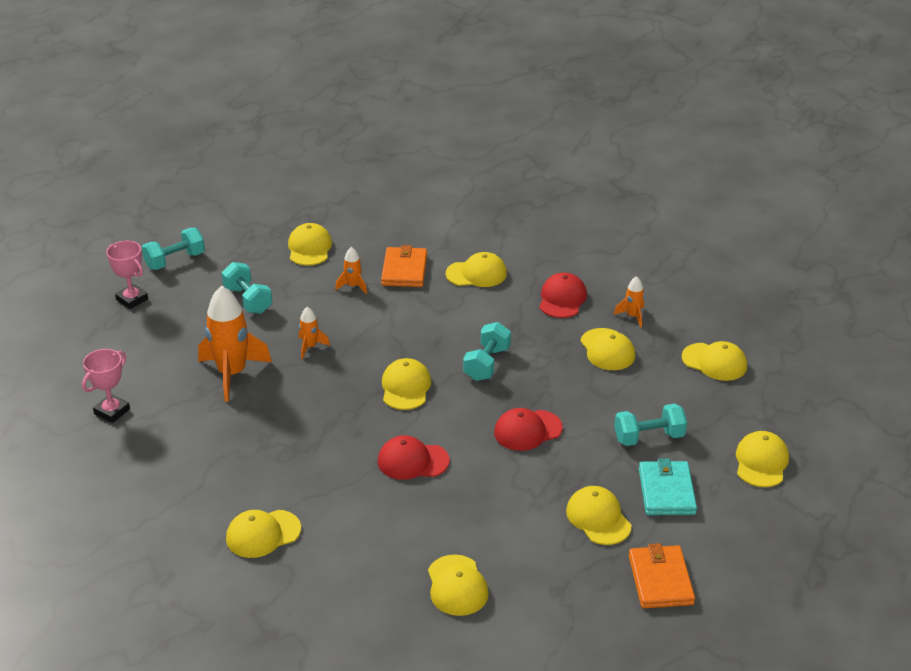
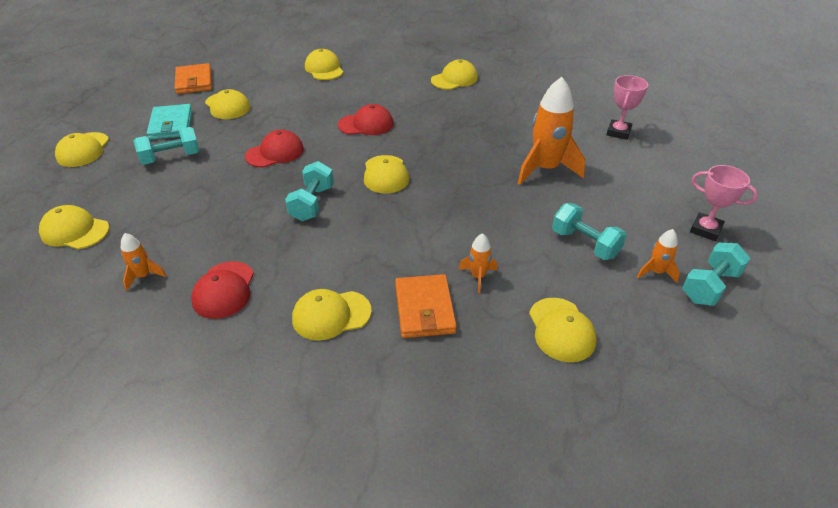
camera: 170 degrees right, 5 degrees up
orange rocket [299,307,330,359] -> orange rocket moved to [637,229,680,283]
yellow cap [580,328,635,370] -> none

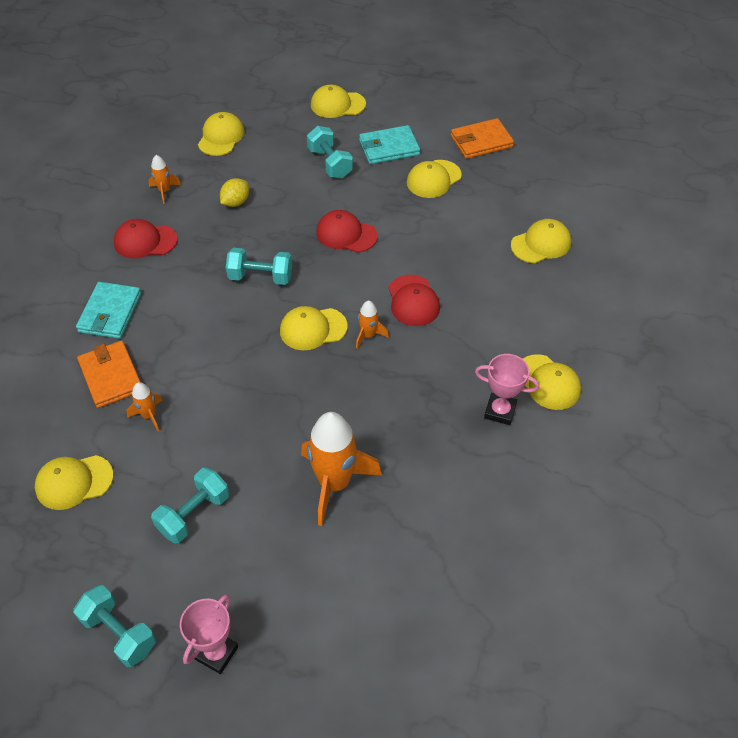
camera: 85 degrees right, 10 degrees up
red cap [245,130,304,167] -> red cap turned 150 degrees clockwise [316,210,378,253]
yellow cap [292,289,372,341] -> turquoise wallet [76,282,141,339]
orange wallet [395,274,457,338] -> orange wallet turned 75 degrees clockwise [77,340,141,408]
pink trophy [607,75,648,140] -> pink trophy moved to [475,354,539,425]
orange rocket [637,229,680,283] -> orange rocket moved to [356,301,389,349]
none -> yellow lemon [220,178,249,207]

